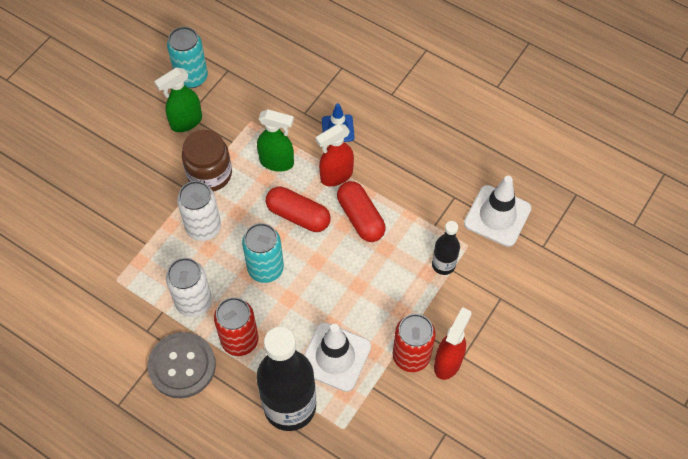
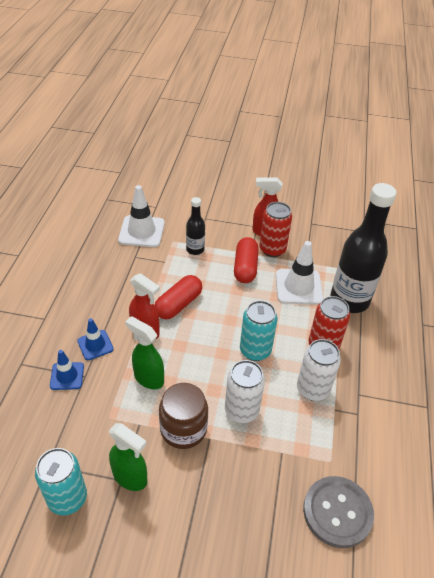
camera: 115 degrees left, 15 degrees down
grey button [148,332,216,399] -> grey button moved to [303,476,374,548]
green spray bottle [257,109,294,172] -> green spray bottle turned 45 degrees counterclockwise [125,316,164,389]
red capsule [266,186,331,232] -> red capsule moved to [234,237,259,283]
none -> blue traffic cone [50,350,84,390]

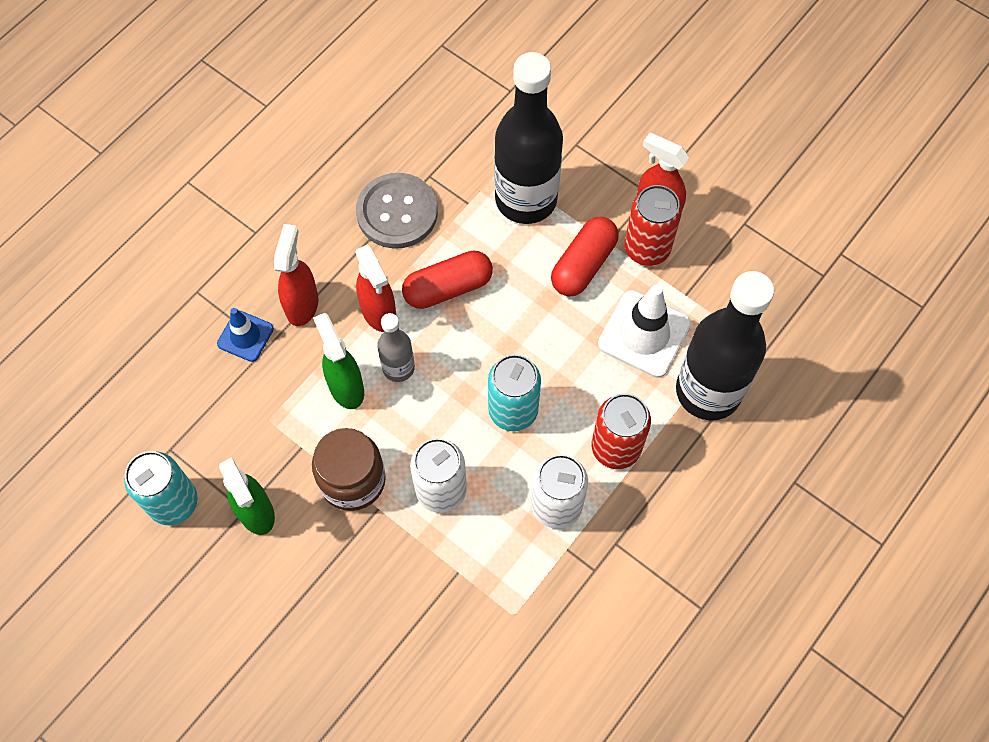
camera: 30 degrees right, 20 degrees up
blue traffic cone [77,318,114,360] -> red spray bottle [274,224,318,326]
white traffic cone [118,185,165,247] -> none
black bottle [186,197,205,255] -> black bottle [494,52,563,224], size x2.04
grey button [303,476,374,548] -> grey button moved to [356,173,438,249]
none -> grey bottle [377,313,415,382]

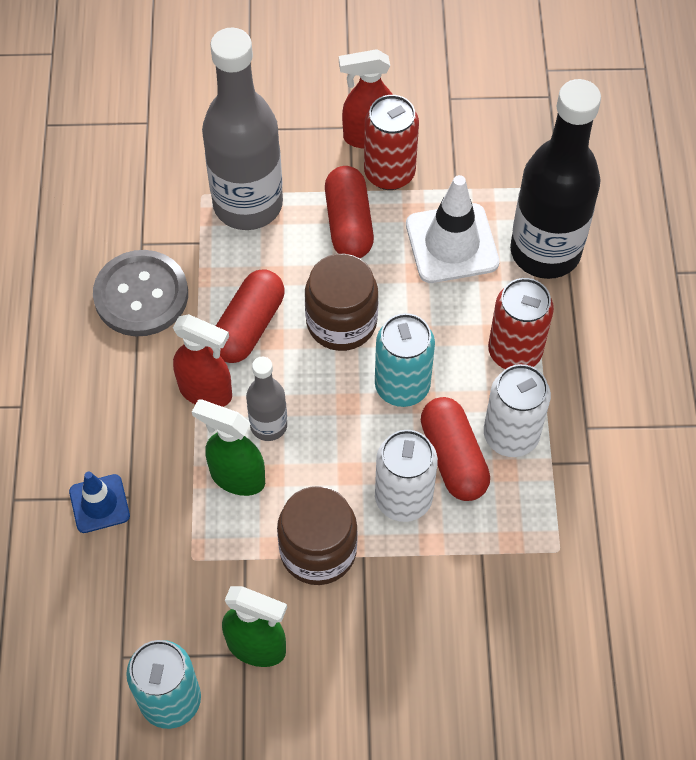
camera: 40 degrees left, 5 degrees down
red spray bottle [274,224,318,326] -> none
black bottle [494,52,563,224] -> grey bottle [202,28,283,230]
none -> brown jar [305,254,378,351]
none -> red capsule [421,397,490,501]

